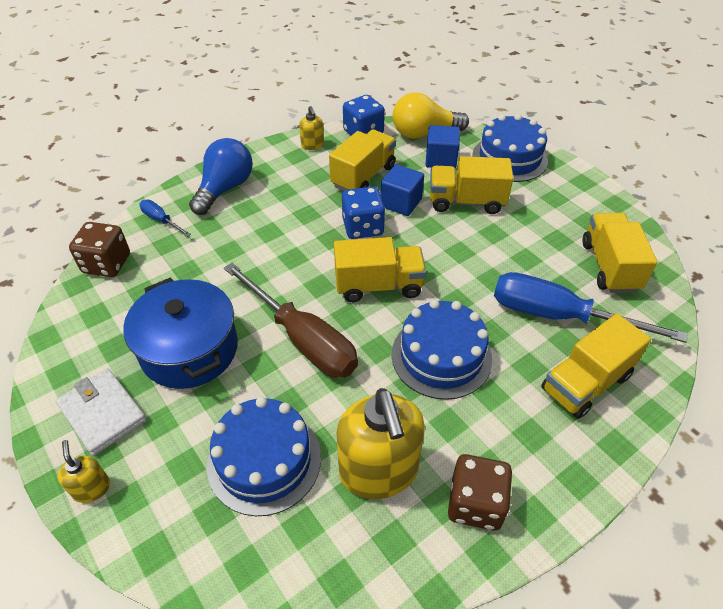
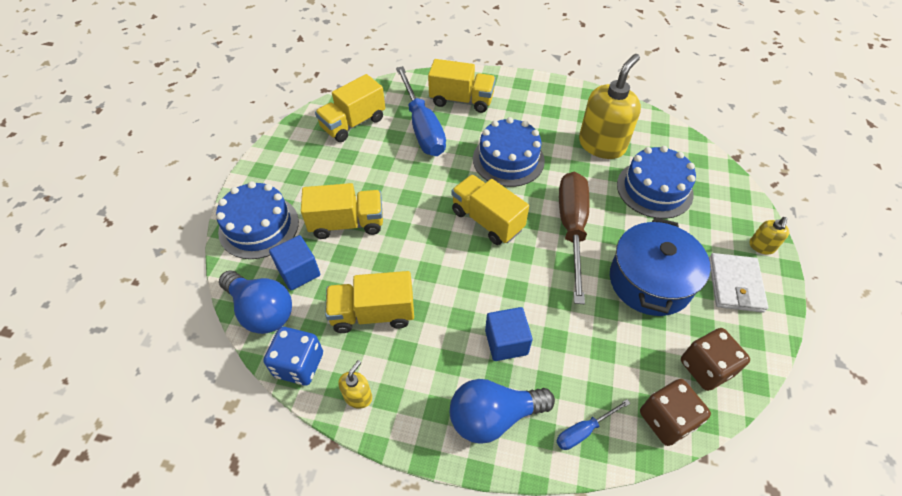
camera: 130 degrees left, 5 degrees up
blue screwdriver [140,200,191,237] -> blue screwdriver turned 60 degrees clockwise [556,399,631,450]
blue dice [342,187,385,239] -> none
blue cube [380,164,424,216] -> blue cube moved to [485,307,533,361]
yellow light bulb [393,92,469,139] -> blue light bulb [219,271,292,334]
yellow truck [430,156,513,214] -> yellow truck turned 60 degrees counterclockwise [301,183,383,239]
brown dice [448,454,512,531] -> brown dice moved to [681,328,750,391]

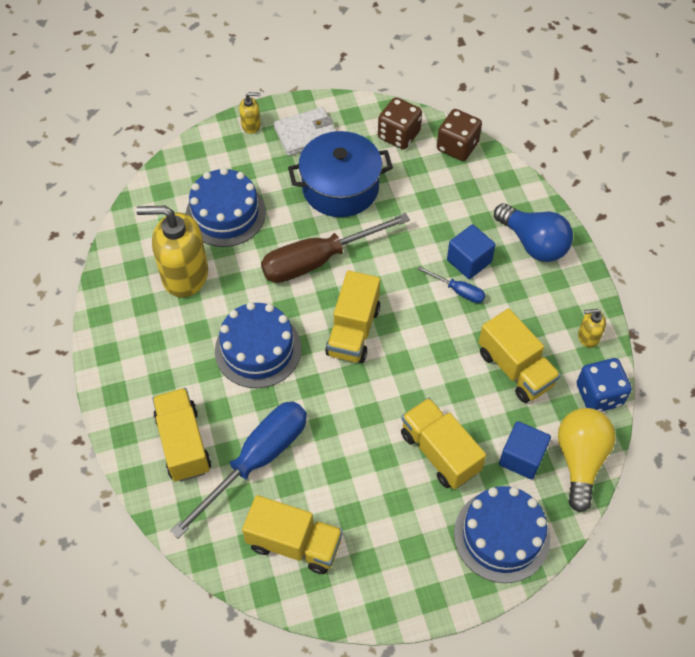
camera: 120 degrees left, 5 degrees up
blue light bulb [219,271,292,334] -> yellow light bulb [558,408,616,512]
blue screwdriver [556,399,631,450] -> blue screwdriver moved to [417,266,485,303]

